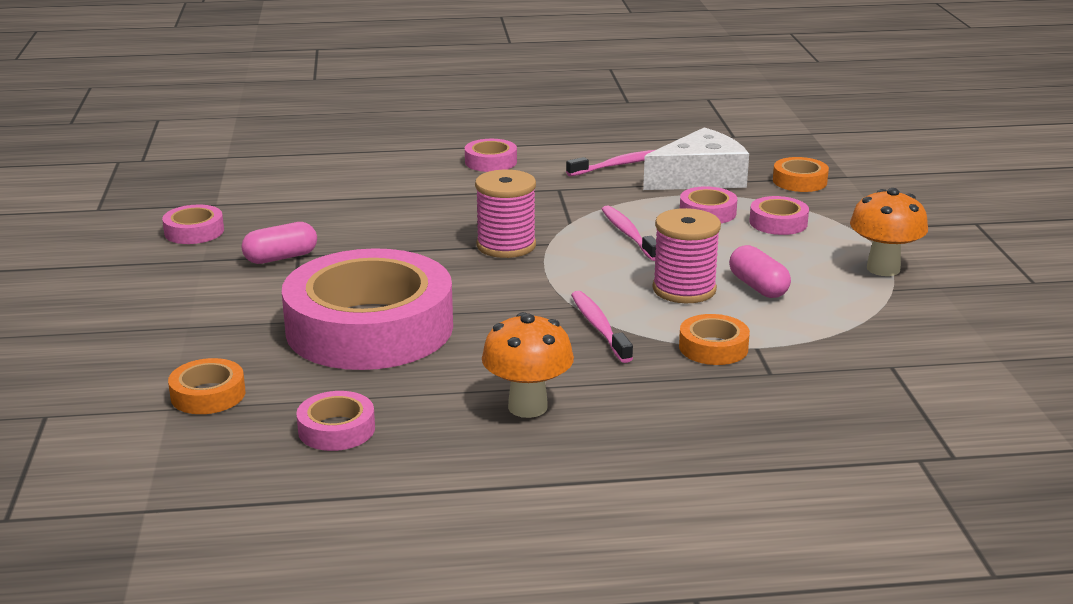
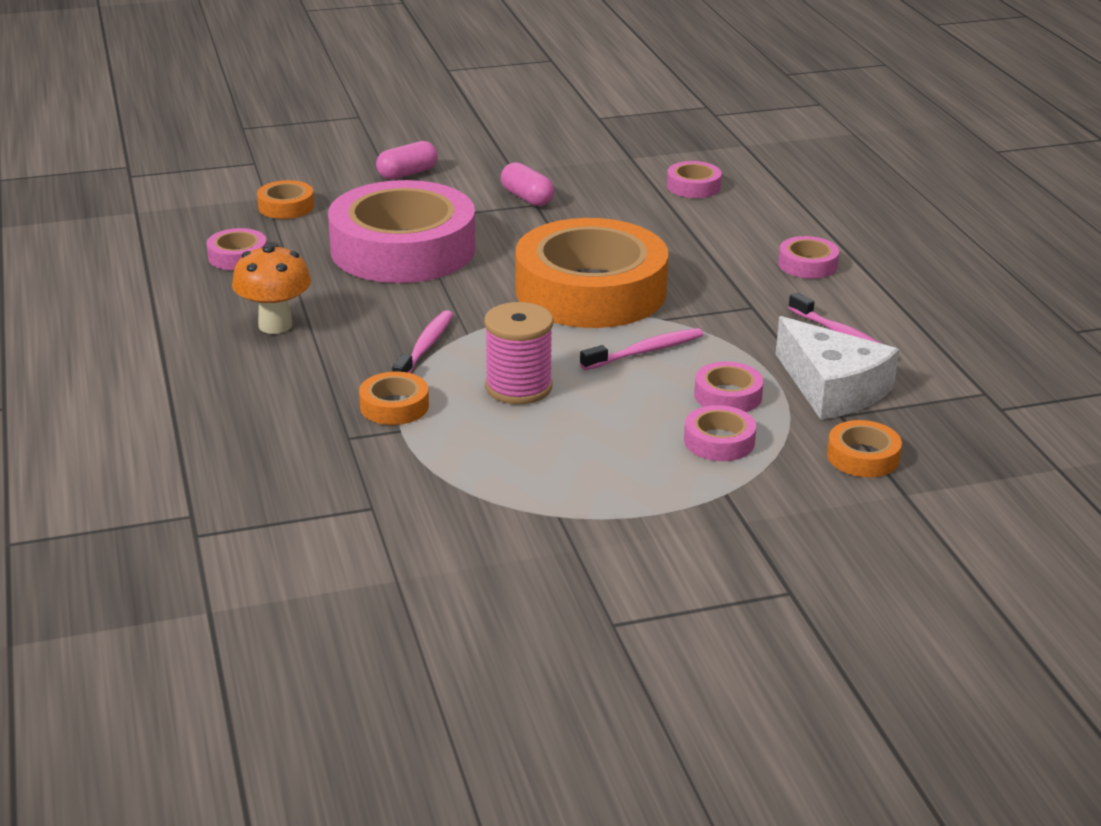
camera: 80 degrees right, 5 degrees up
pink tape [162,205,224,244] -> pink tape moved to [667,161,722,198]
pink spool [475,169,536,258] -> orange tape [515,218,668,328]
pink toothbrush [571,291,633,363] -> pink toothbrush turned 45 degrees counterclockwise [392,310,453,373]
pink capsule [729,245,791,298] -> pink capsule moved to [376,141,438,180]
orange mushroom [850,188,928,276] -> none

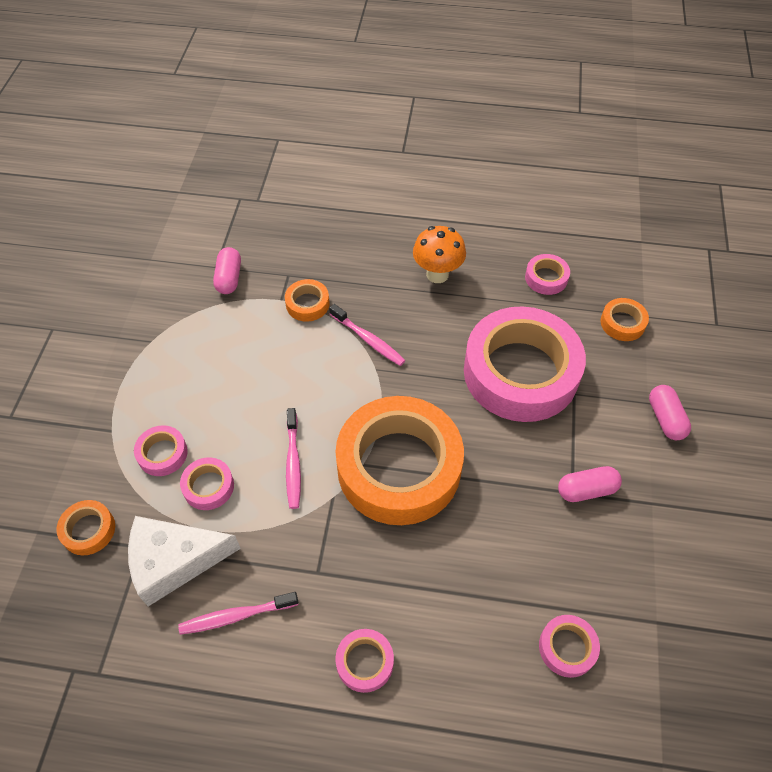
camera: 115 degrees right, 25 degrees up
pink spool [484,302,553,404] -> none
none -> pink capsule [213,247,241,294]

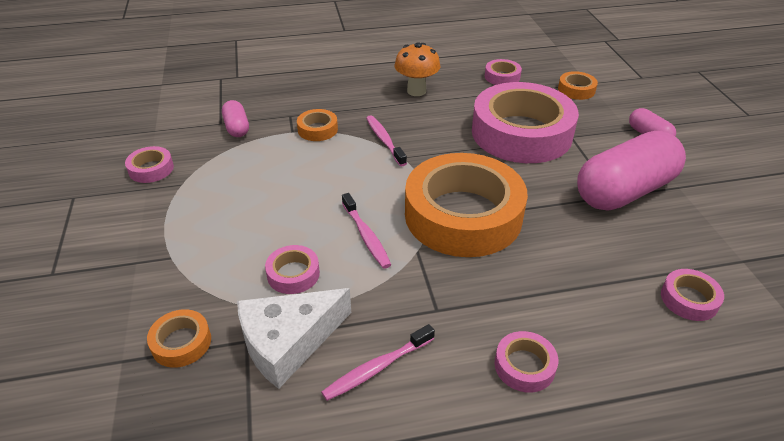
camera: 20 degrees left, 15 degrees down
pink tape [134,425,188,476] -> pink tape moved to [125,146,174,183]
pink toothbrush [329,304,406,366] -> pink toothbrush turned 135 degrees counterclockwise [366,115,407,166]
pink capsule [558,466,622,502] -> pink capsule [577,131,686,211], size x2.17

